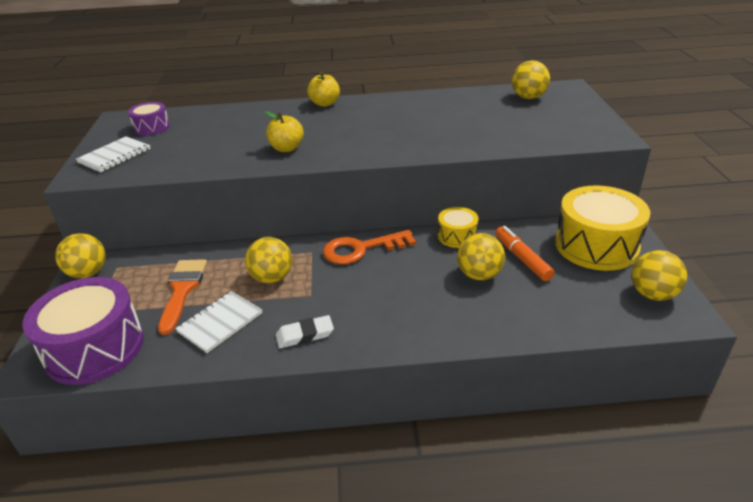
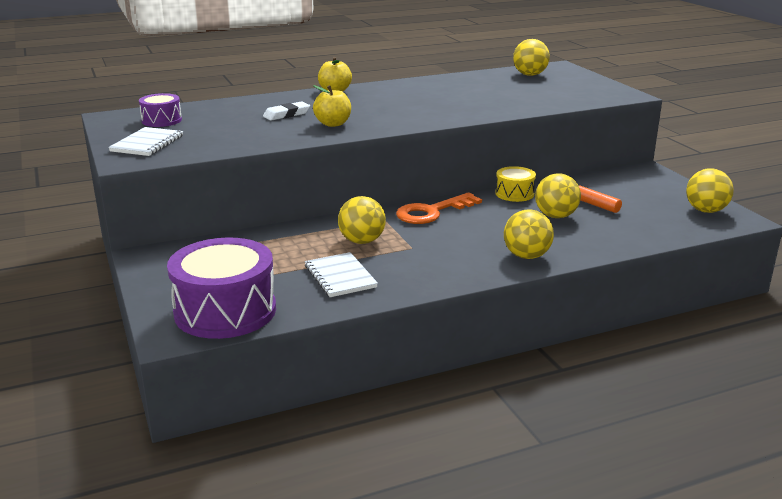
camera: 20 degrees left, 10 degrees down
yellow ball [55,233,106,278] -> yellow ball moved to [504,209,554,259]
orange brush [158,259,207,335] -> none
white notebook [175,291,262,353] -> white notebook turned 45 degrees counterclockwise [305,252,378,297]
white eraser [276,315,334,348] -> white eraser moved to [263,101,310,121]
yellow drum [555,186,650,271] -> none

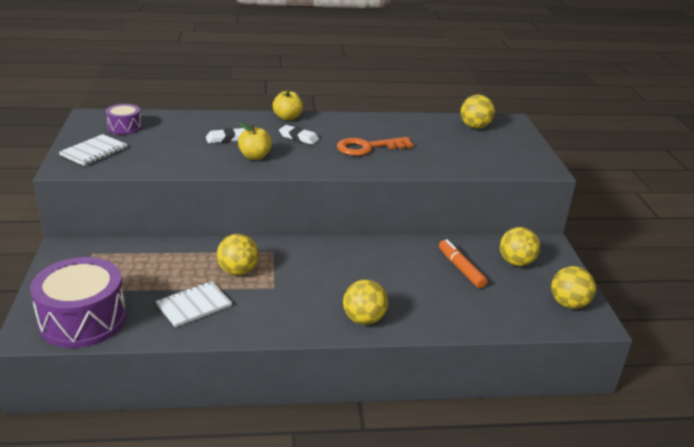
camera: 15 degrees right, 5 degrees up
white notebook [305,252,378,297] -> white notebook turned 60 degrees clockwise [156,281,232,327]
orange key [396,192,482,224] -> orange key moved to [337,137,414,156]
yellow drum [495,166,536,202] -> none
yellow ball [535,173,581,218] -> yellow ball moved to [500,227,540,266]
none -> white eraser [279,125,319,145]

